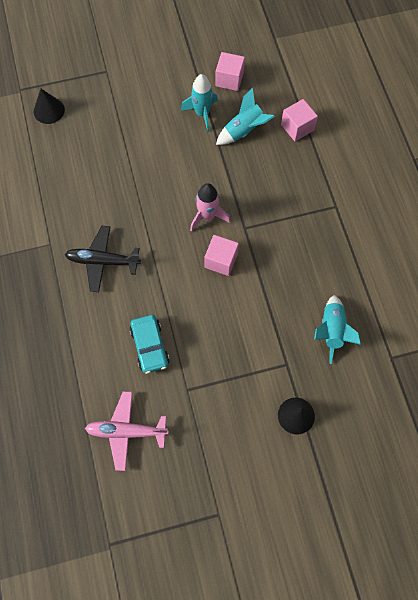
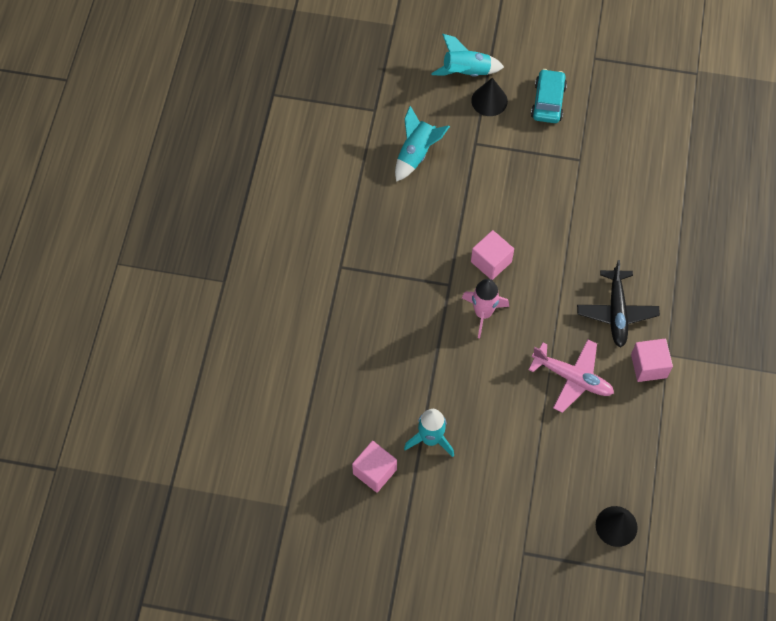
camera: 155 degrees left, 5 degrees down
black plane [65,226,141,292] -> black plane turned 60 degrees clockwise [577,260,660,347]
pink plane [85,391,169,471] -> pink plane moved to [529,339,614,413]
turquoise car [130,315,170,374] -> turquoise car moved to [531,69,567,123]
turquoise rocket [216,87,275,145] -> turquoise rocket moved to [431,34,504,76]
pink cube [281,99,318,141] -> pink cube moved to [631,339,673,382]

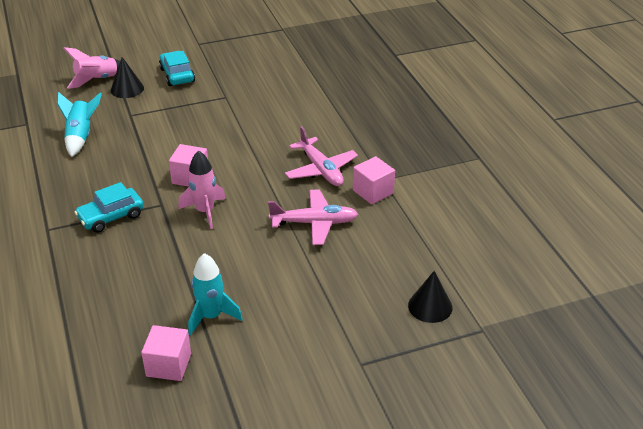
camera: 30 degrees left, 25 degrees down
turquoise rocket [431,34,504,76] -> pink rocket [63,47,120,89]
black plane [577,260,660,347] -> pink plane [285,126,358,186]
none -> turquoise car [74,182,144,233]

